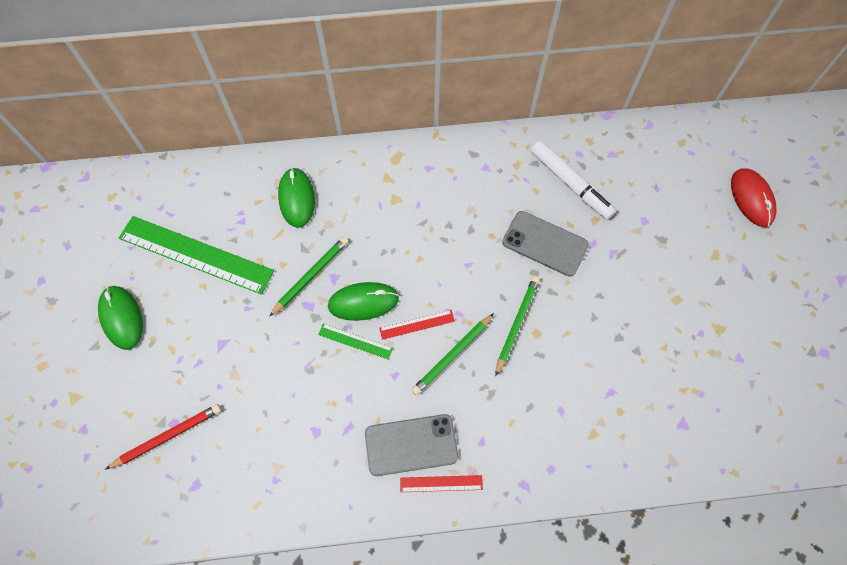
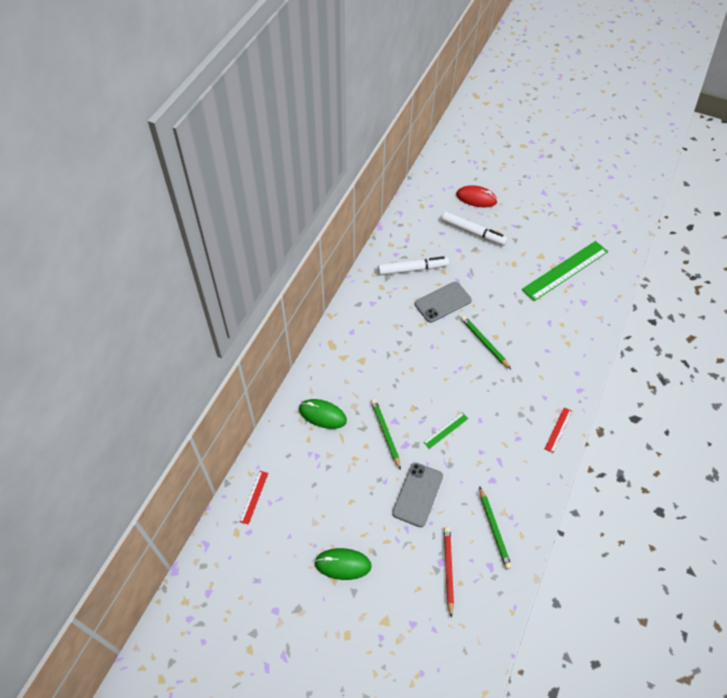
camera: 60 degrees left, 10 degrees down
green ruler [119,216,274,294] -> green ruler moved to [522,241,608,301]
green mouse [328,282,399,321] -> none
grey phone [365,414,458,476] -> grey phone moved to [392,462,443,527]
red ruler [379,310,455,340] -> red ruler moved to [240,471,268,525]
green pencil [411,313,494,395] -> green pencil moved to [480,487,512,569]
none -> white marker [442,212,508,246]

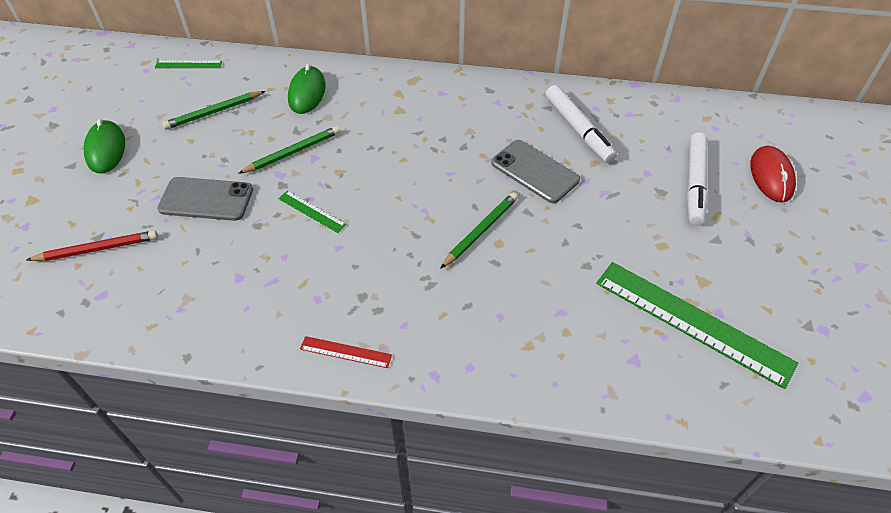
camera: 75 degrees right, 5 degrees down
red ruler [240,471,268,525] -> green ruler [155,61,222,68]
green pencil [480,487,512,569] -> green pencil moved to [162,91,265,130]

